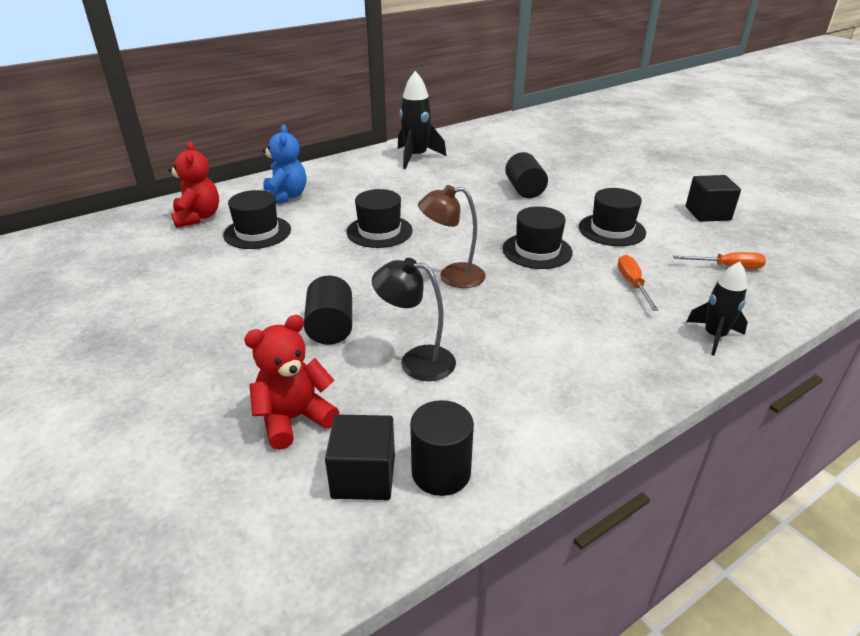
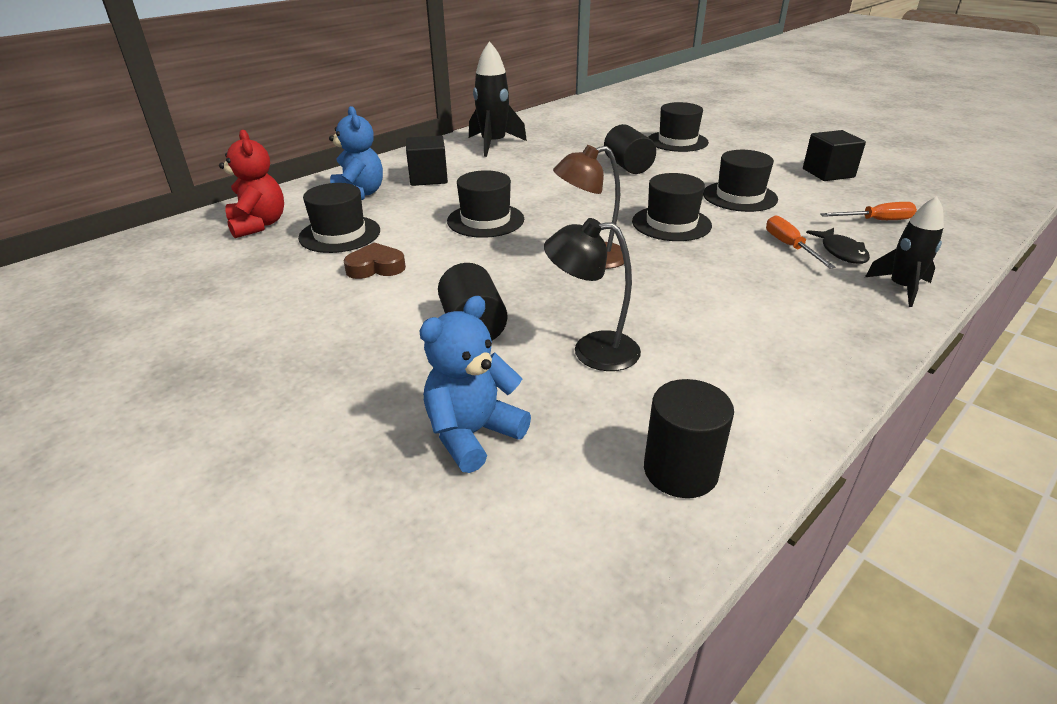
camera: 10 degrees left, 0 degrees up
red teddy bear [244,315,339,450] -> blue teddy bear [419,296,531,473]
black cube [325,414,395,500] -> black cube moved to [406,136,448,186]
none -> brown heart [343,243,406,279]
none -> black hat [648,102,709,152]
none -> black fish [806,228,870,264]

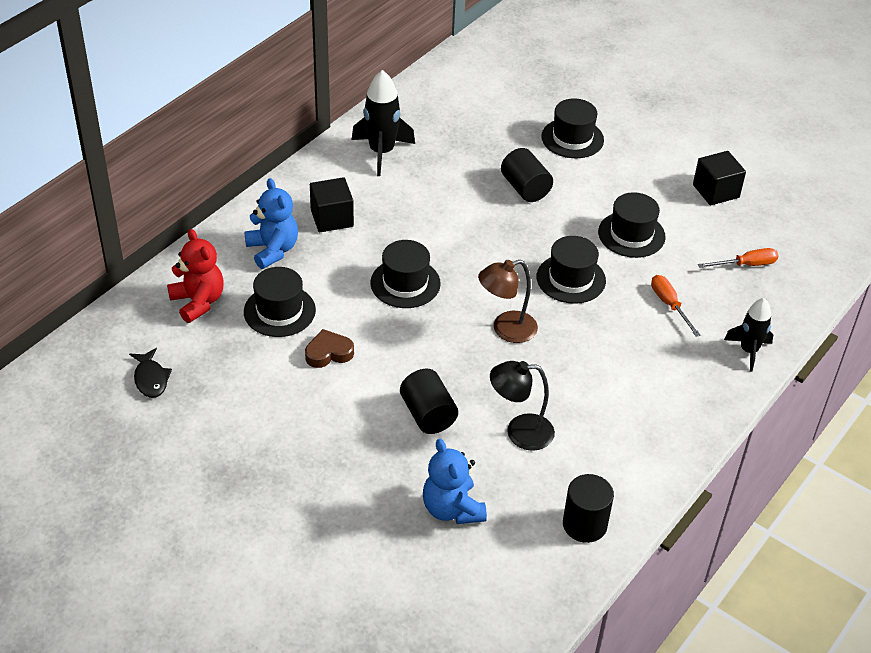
camera: 10 degrees left, 10 degrees up
blue teddy bear [419,296,531,473] -> blue teddy bear turned 60 degrees counterclockwise [423,439,487,524]
black fish [806,228,870,264] -> black fish moved to [129,348,172,398]

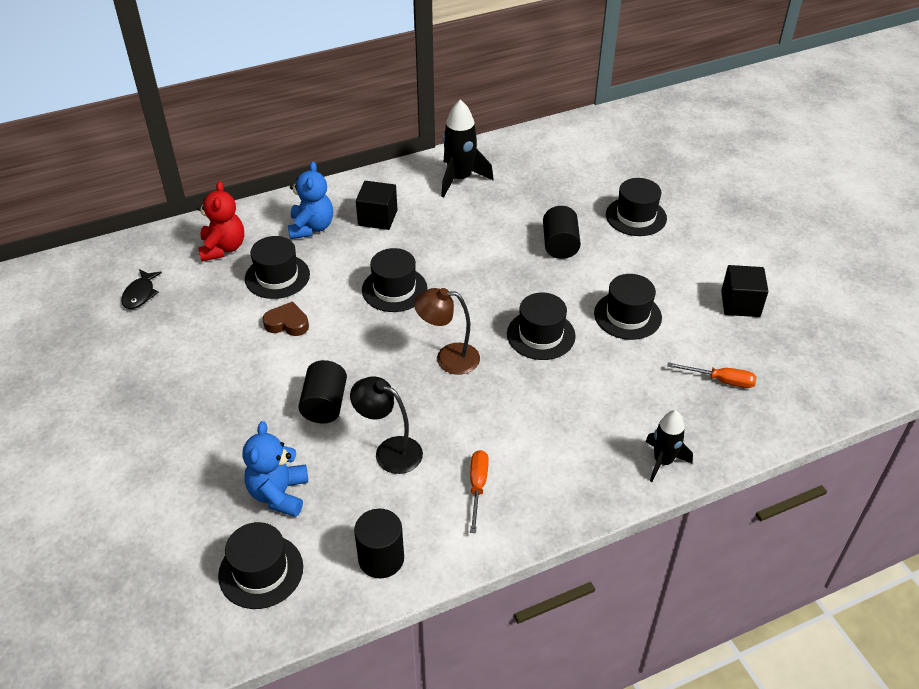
camera: 30 degrees right, 0 degrees up
orange screwdriver [651,275,700,337] -> orange screwdriver moved to [470,450,489,533]
none -> black hat [218,522,303,609]

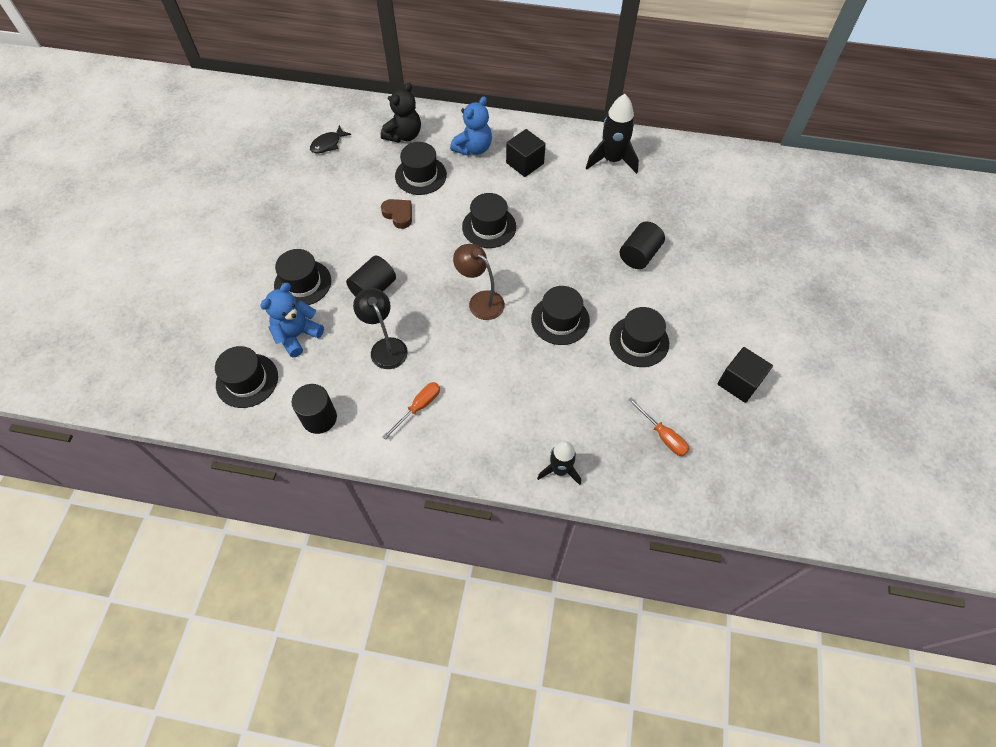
camera: 35 degrees right, 15 degrees up
red teddy bear [197,181,244,262] -> black teddy bear [381,83,421,143]
black hat [606,178,667,236] -> black hat moved to [274,249,331,305]

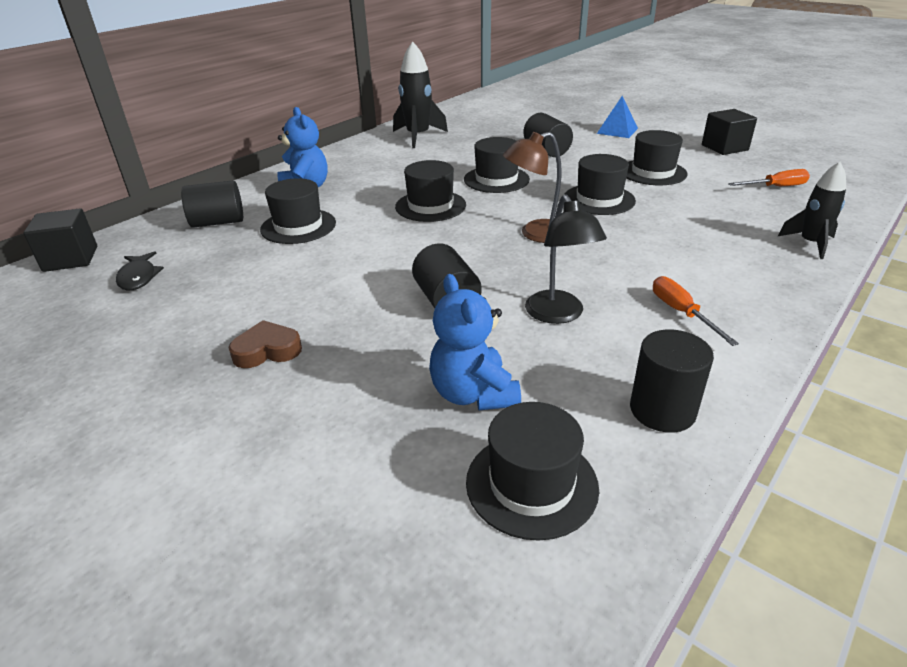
camera: 60 degrees left, 25 degrees down
black hat [274,249,331,305] -> black hat moved to [464,137,530,193]
black lamp [353,288,408,369] -> black lamp turned 105 degrees counterclockwise [525,194,607,324]
black teddy bear [381,83,421,143] -> black cylinder [181,181,243,228]
brown heart [381,199,412,229] -> brown heart moved to [228,320,302,368]
black cube [506,129,546,177] -> black cube moved to [23,208,97,272]
none -> blue pyramid [597,96,638,138]

